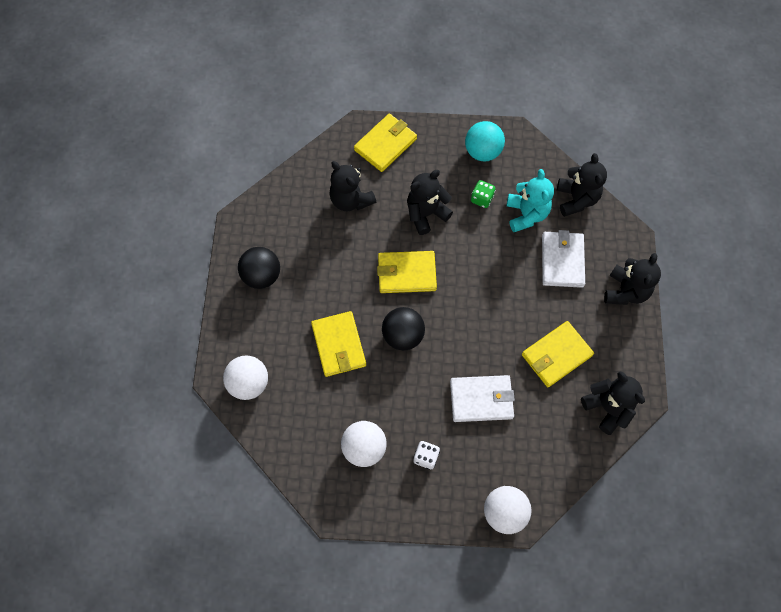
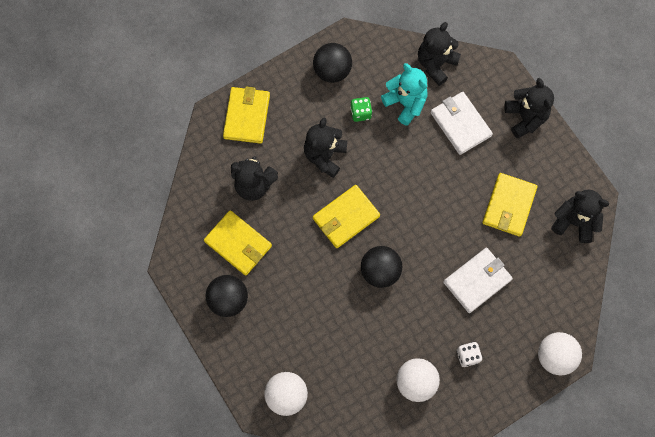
camera: 35 degrees left, 5 degrees up
yellow wallet [311,311,366,377] -> yellow wallet moved to [204,211,272,276]
turquoise ball [465,121,505,161] -> black ball [313,43,352,83]
black teddy bear [557,153,607,217] -> black teddy bear turned 105 degrees counterclockwise [418,22,461,86]

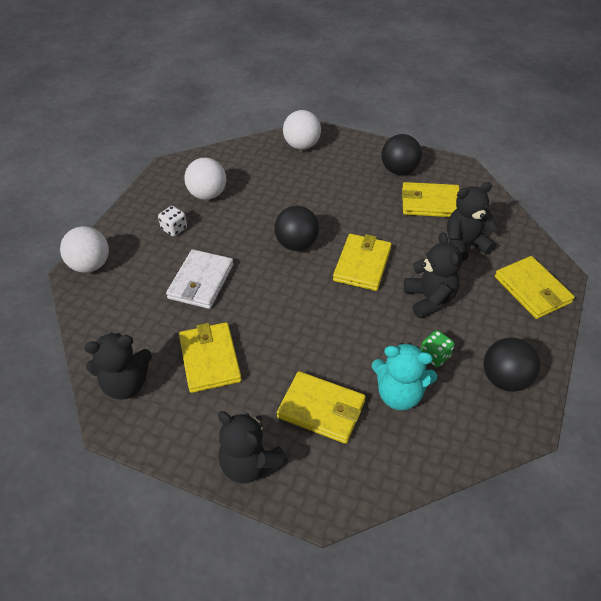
camera: 145 degrees right, 25 degrees down
black teddy bear [418,22,461,86] -> none
white wallet [430,92,493,155] -> yellow wallet [277,371,366,444]

